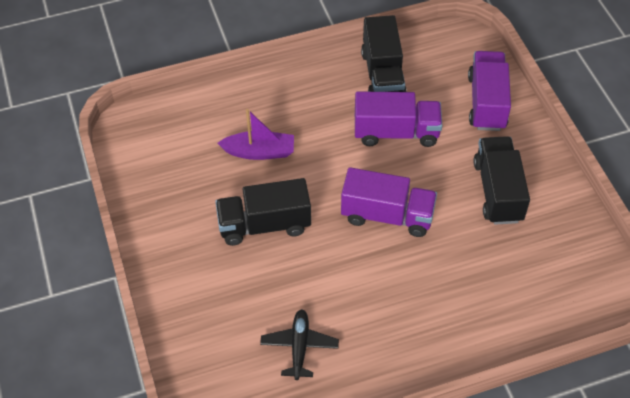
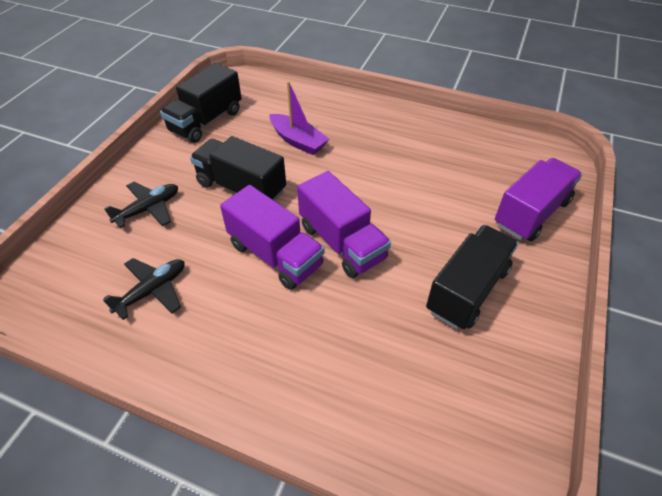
camera: 40 degrees right, 5 degrees down
purple truck [355,92,442,147] -> purple truck moved to [220,185,324,290]
black truck [361,15,407,92] -> black truck moved to [160,63,242,143]
none -> black plane [104,181,178,228]

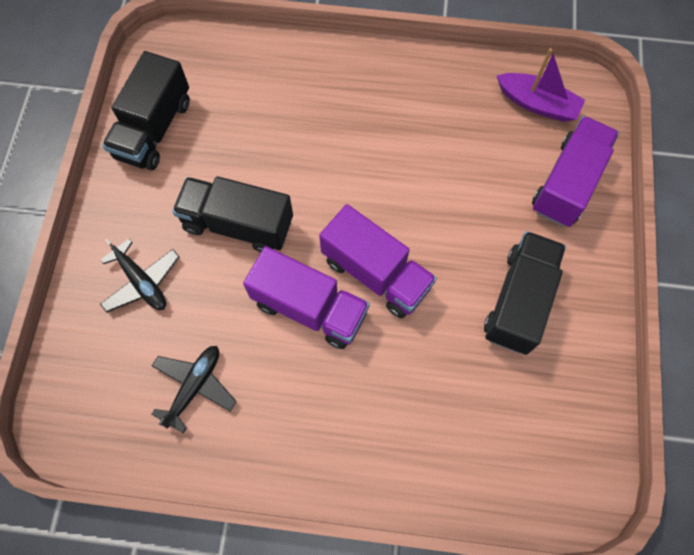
camera: 15 degrees left, 20 degrees up
black plane [104,181,178,228] -> black plane turned 105 degrees clockwise [100,239,179,312]
purple boat [270,81,329,155] -> purple boat moved to [497,48,585,122]

